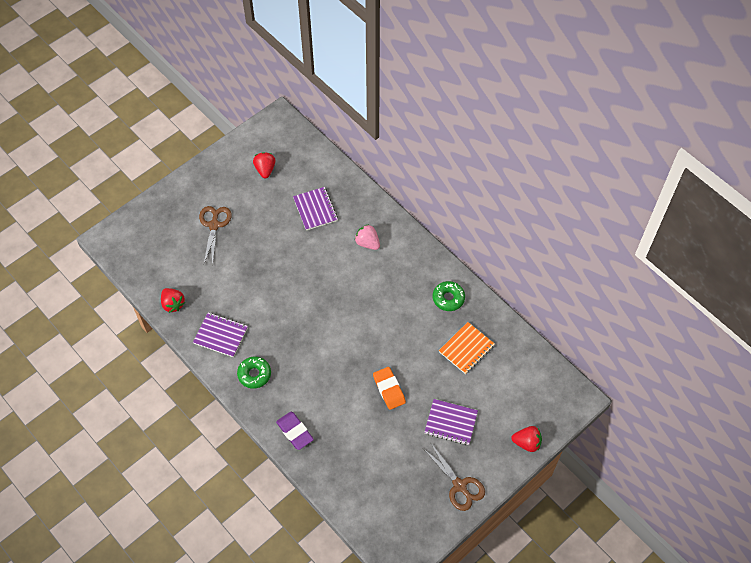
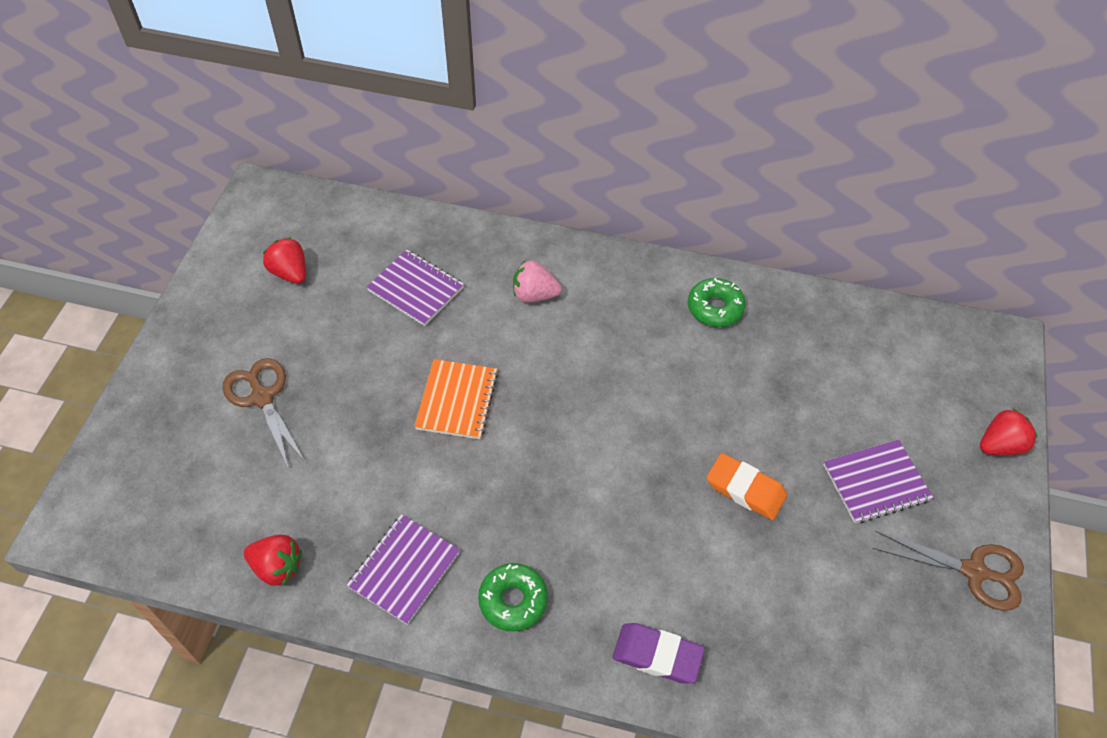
camera: 35 degrees left, 5 degrees down
purple notebook [193,312,248,357] -> purple notebook turned 45 degrees counterclockwise [347,514,460,625]
orange notebook [439,322,495,374] -> orange notebook moved to [414,359,498,439]

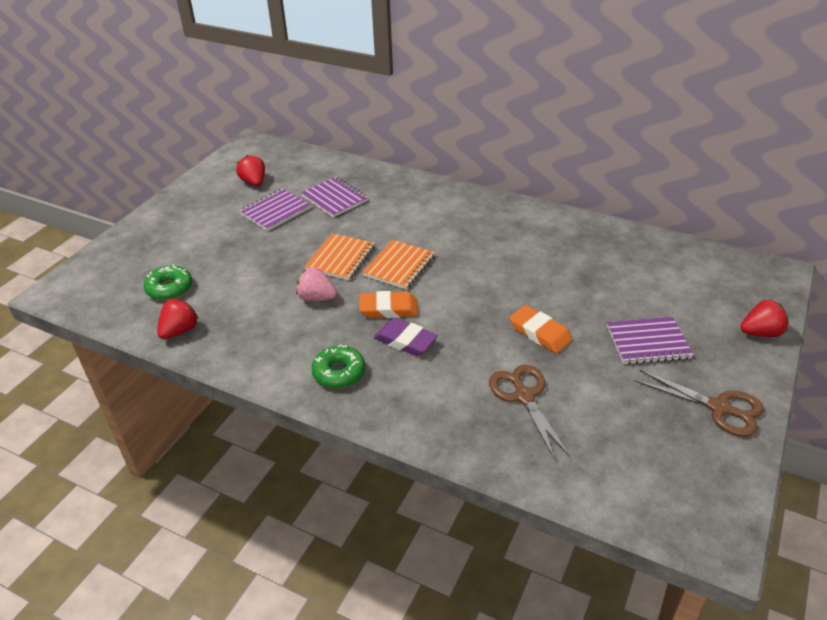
camera: 15 degrees right, 15 degrees down
brown scissors [222,358,306,469] -> brown scissors moved to [489,365,570,460]
red strawberry [244,535,302,586] -> red strawberry turned 90 degrees counterclockwise [157,299,199,339]
purple notebook [347,514,460,625] -> purple notebook moved to [240,189,311,231]
pink strawberry [513,261,562,302] -> pink strawberry moved to [296,267,337,301]
purple eraser [613,623,705,684] -> purple eraser moved to [374,318,438,356]
green donut [688,278,746,327] -> green donut moved to [144,265,192,300]
none -> orange eraser [359,291,418,318]
none -> orange notebook [362,240,435,289]

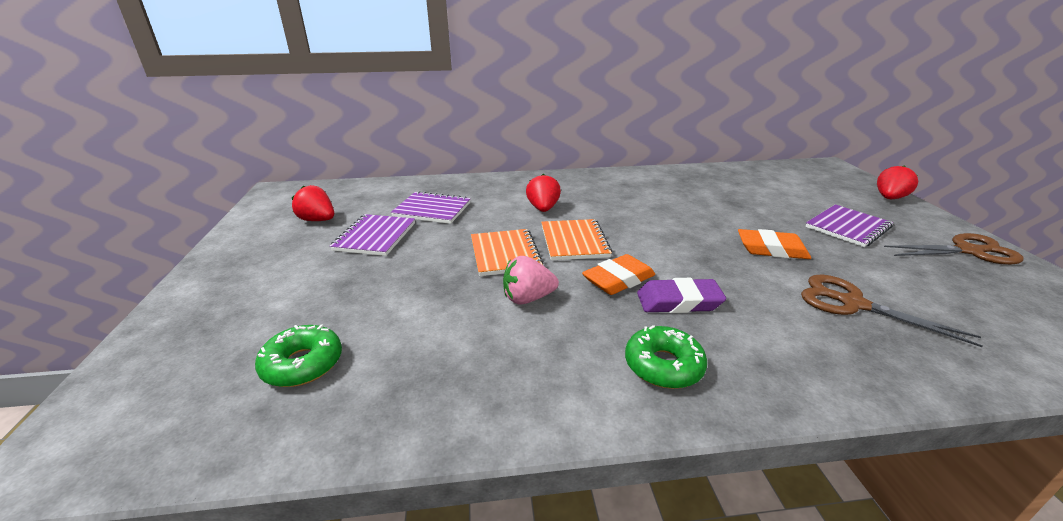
camera: 35 degrees left, 10 degrees down
red strawberry [157,299,199,339] -> red strawberry moved to [526,174,561,212]

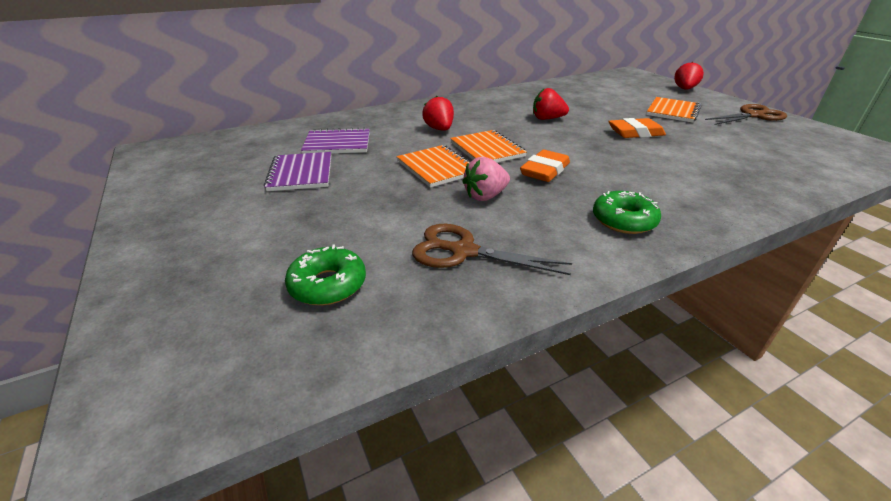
camera: 20 degrees left, 5 degrees up
red strawberry [292,185,334,221] -> red strawberry moved to [533,88,569,120]
purple eraser [637,278,726,313] -> none
brown scissors [801,275,983,347] -> brown scissors moved to [412,224,572,275]
purple notebook [805,204,893,247] -> orange notebook [646,97,701,123]

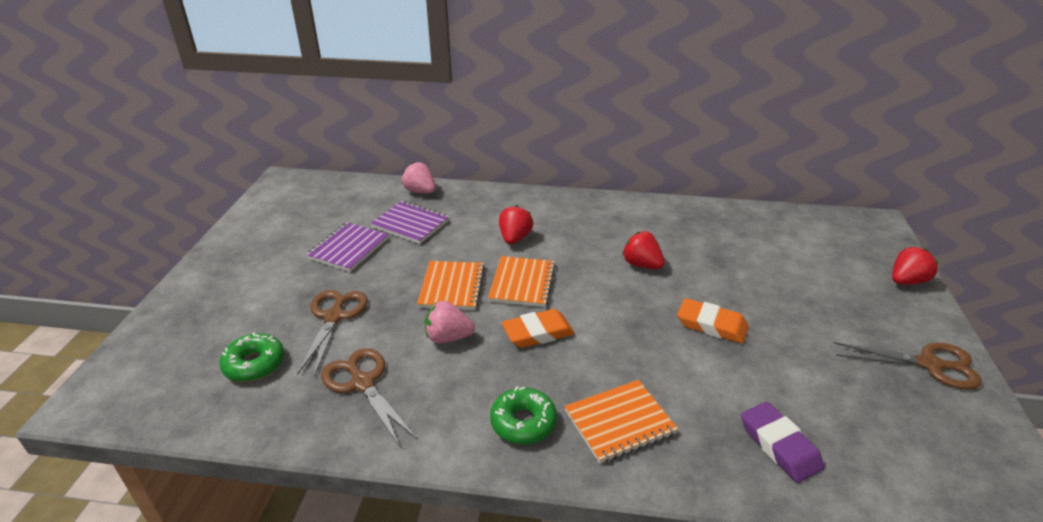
camera: 35 degrees right, 0 degrees up
orange notebook [646,97,701,123] -> orange notebook moved to [564,380,678,463]
none -> brown scissors [297,290,368,376]
none -> pink strawberry [402,162,436,193]
none -> purple eraser [741,402,824,483]

